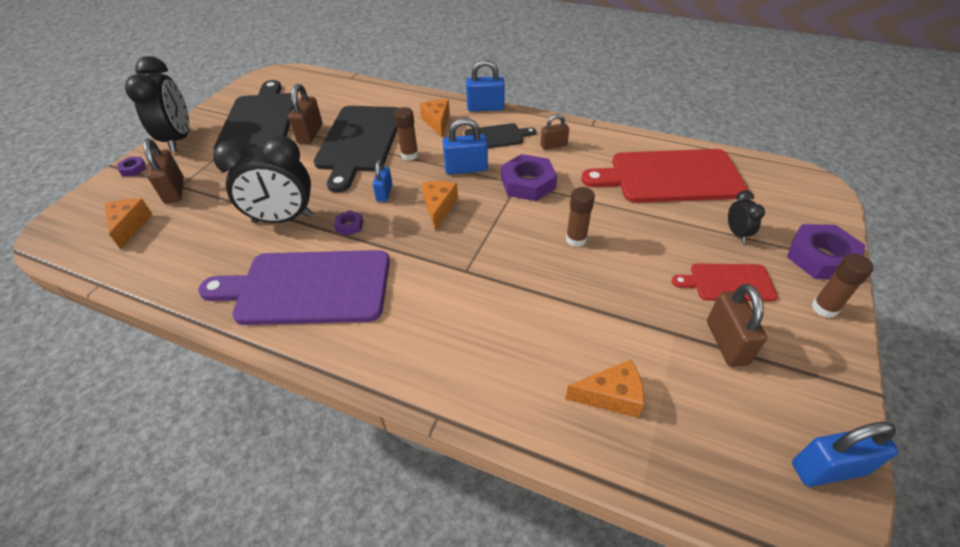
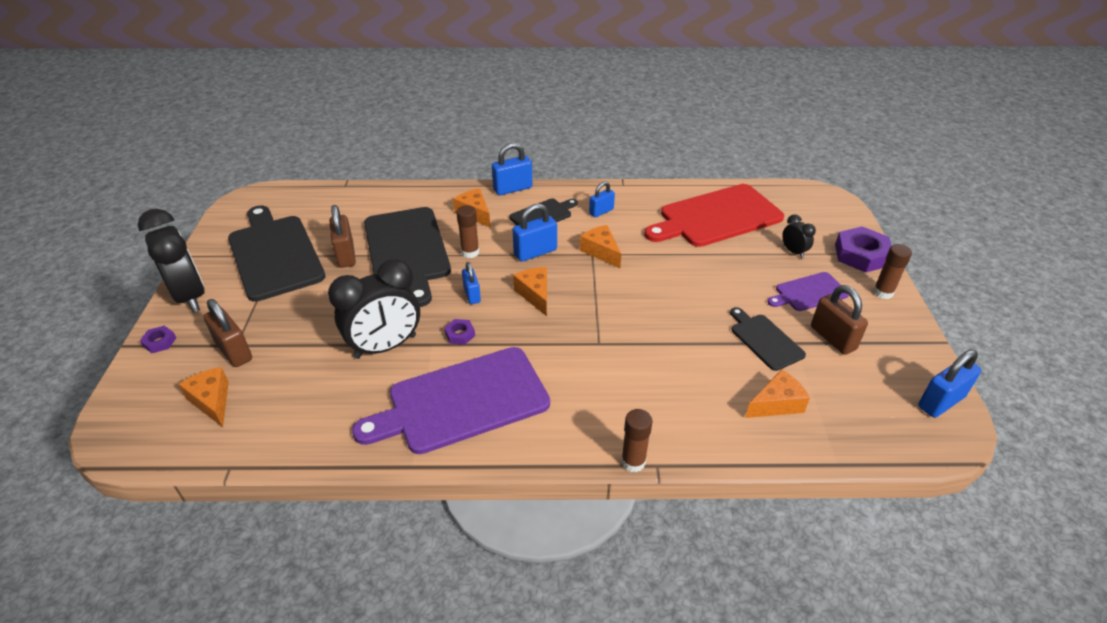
camera: 25 degrees left, 5 degrees down
purple nut [501,154,557,201] -> orange cheese [580,225,621,268]
brown padlock [540,114,569,150] -> blue padlock [589,181,615,217]
brown glue stick [566,187,595,247] -> brown glue stick moved to [621,409,652,472]
red cutting board [672,264,778,301] -> purple cutting board [767,272,849,311]
none -> black cutting board [730,307,806,371]

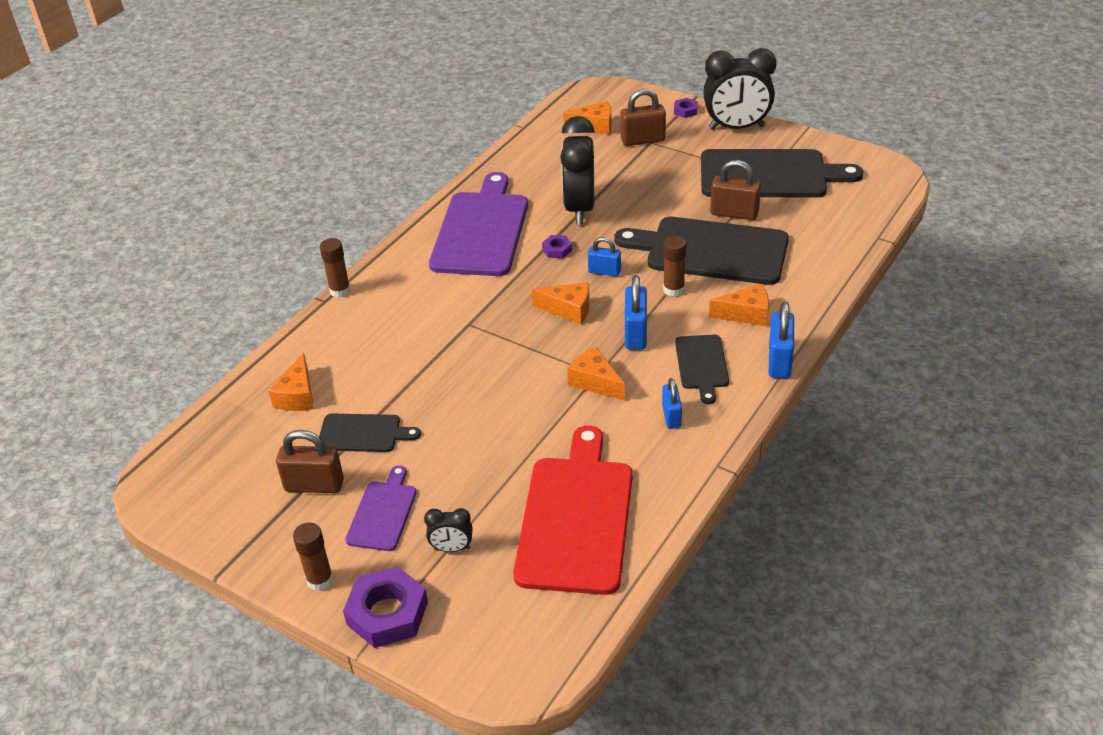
camera: 125 degrees right, 0 degrees up
orange cheese [580,225,621,268] -> orange cheese turned 135 degrees counterclockwise [567,347,625,401]
blue padlock [918,350,981,418] -> none

